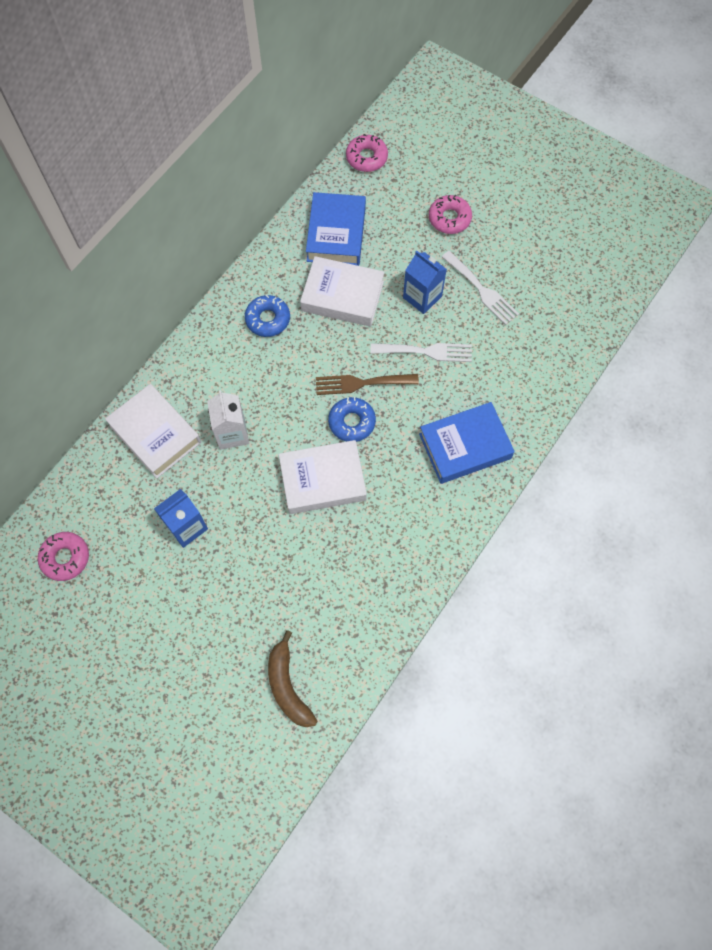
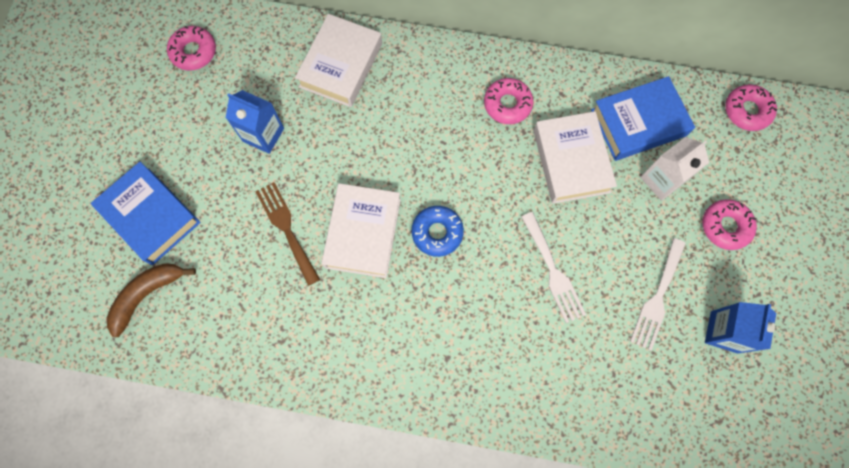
camera: 65 degrees right, 5 degrees up
white carton [207,390,249,450] -> white carton moved to [640,137,709,201]
blue donut [245,295,290,337] -> pink donut [484,78,533,124]
white book [279,440,367,514] -> white book turned 45 degrees clockwise [321,183,401,278]
brown fork [316,374,419,395] -> brown fork moved to [255,182,320,286]
blue carton [403,251,447,314] -> blue carton moved to [705,302,776,354]
blue book [419,402,515,484] -> blue book moved to [91,162,201,265]

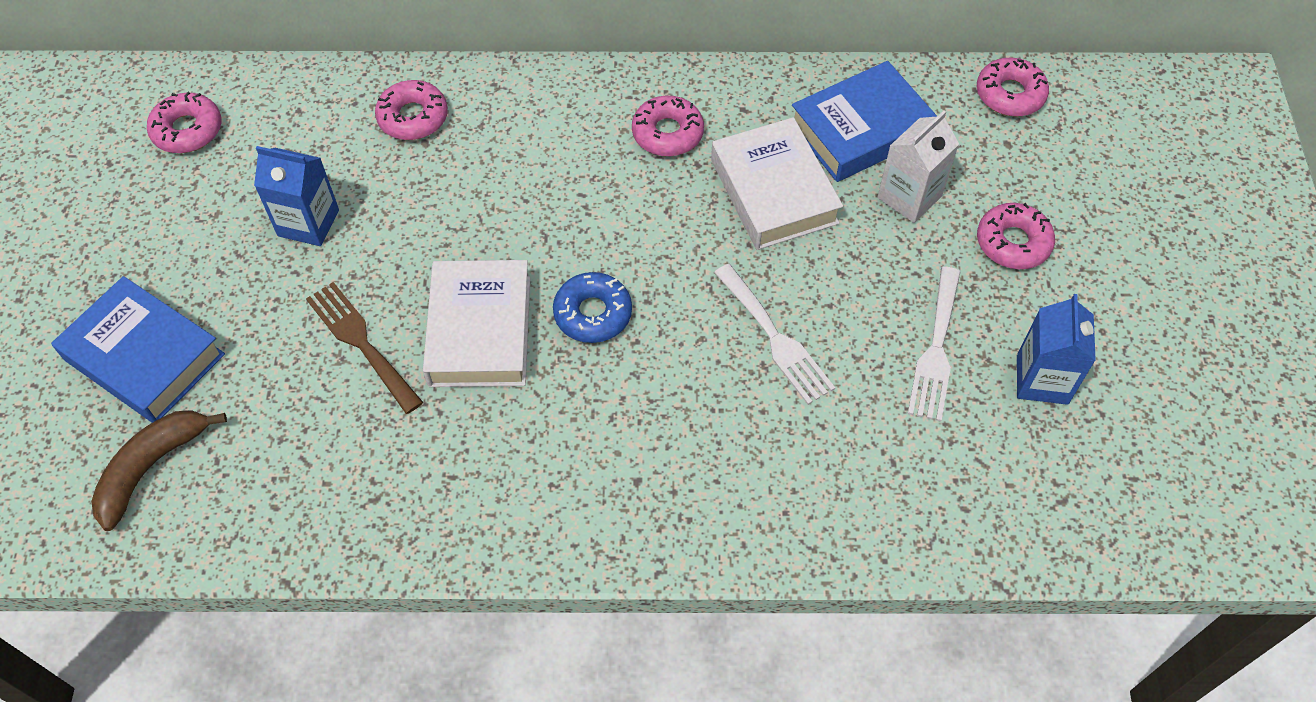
camera: 10 degrees left, 15 degrees down
white book [295,14,382,107] -> pink donut [375,80,448,140]

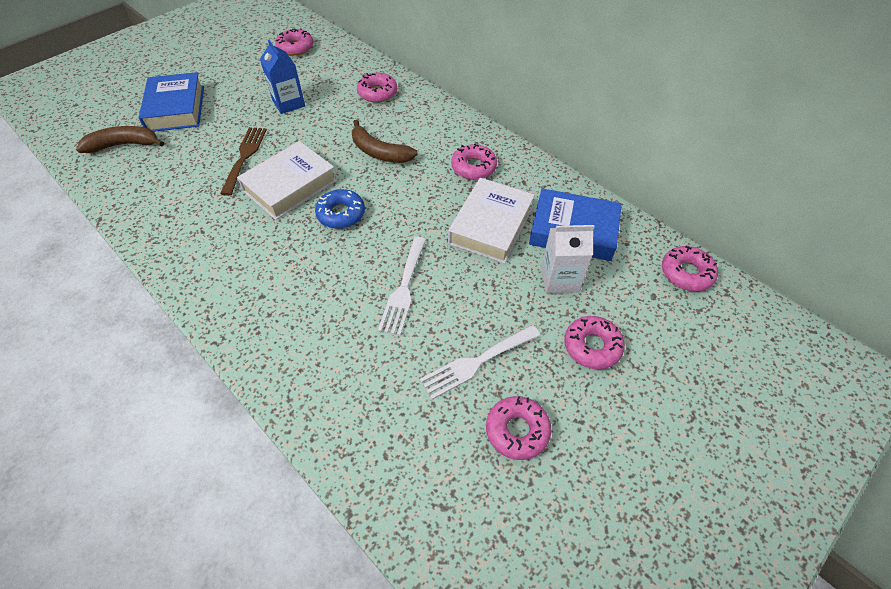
camera: 45 degrees right, 5 degrees down
blue carton [1017,294,1096,405] -> pink donut [486,396,551,460]
none -> brown banana [352,120,418,163]

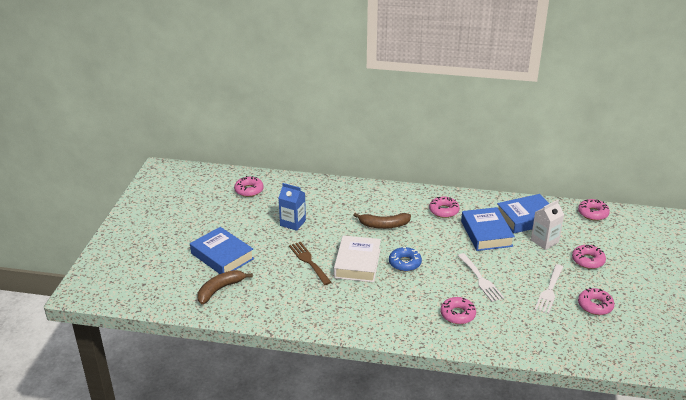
camera: 35 degrees left, 20 degrees down
pink donut [357,73,397,103] -> pink donut moved to [440,297,476,324]
white book [448,178,535,264] -> blue book [461,207,515,251]

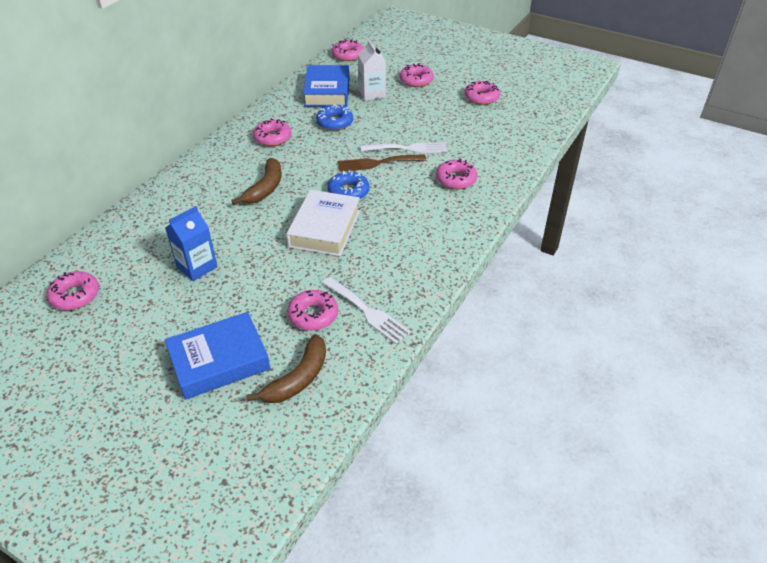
camera: 70 degrees left, 10 degrees up
brown banana [198,270,253,304] -> brown banana turned 120 degrees counterclockwise [246,334,326,403]
brown fork [289,242,331,285] -> brown fork moved to [338,154,426,172]
white book [334,235,381,282] -> white book turned 75 degrees clockwise [286,190,360,256]
blue book [461,207,515,251] -> blue donut [316,105,353,131]
white fork [535,264,563,314] -> white fork moved to [322,277,410,344]
none -> pink donut [287,290,338,331]

